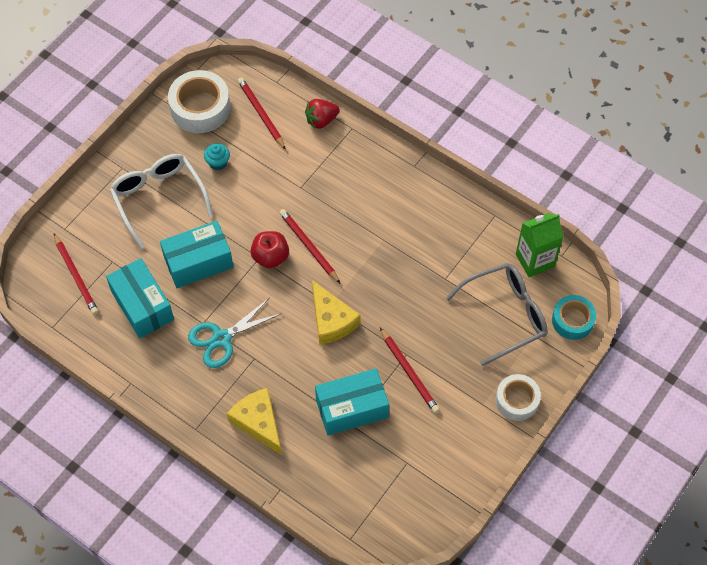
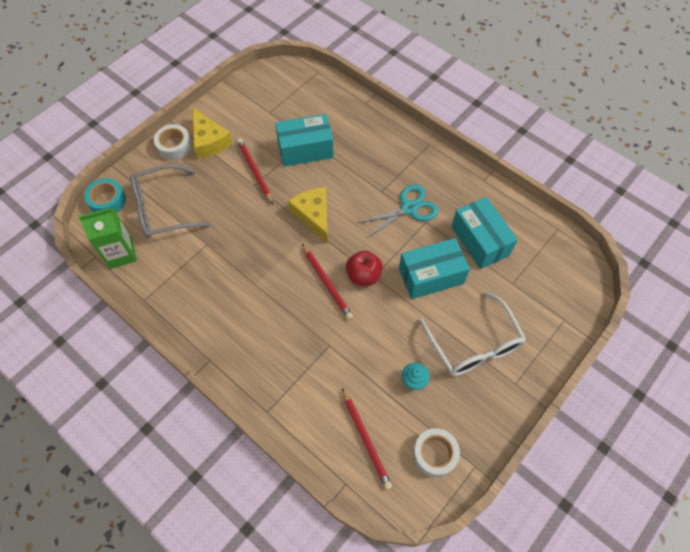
camera: 175 degrees left, 0 degrees up
red pencil [54,234,99,315] -> none
white tape [168,70,230,133] -> white tape [413,428,460,477], size x0.65
yellow cheese [227,388,282,455] -> yellow cheese moved to [192,107,233,159]
red strawberry [305,99,340,129] -> none

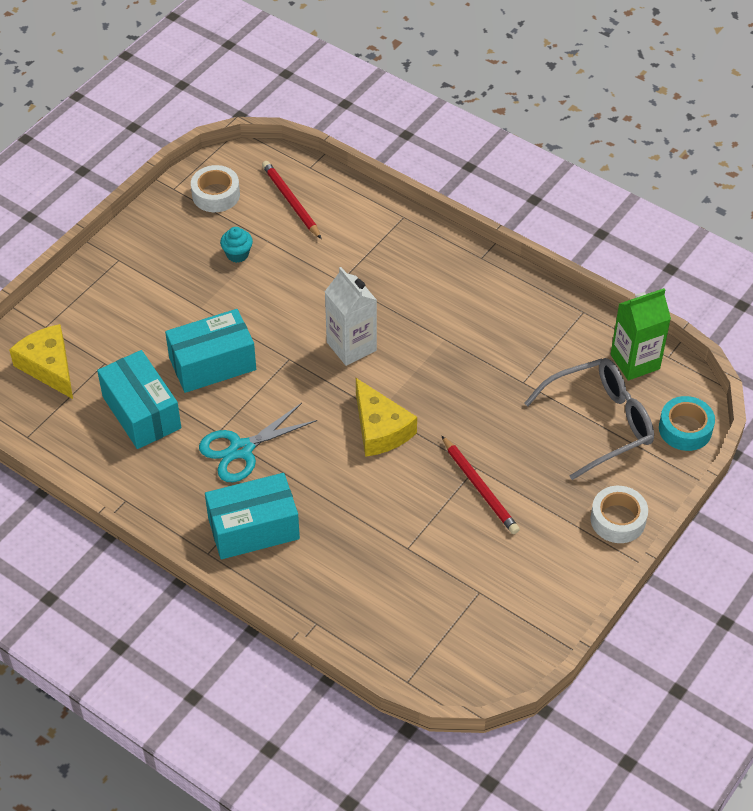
camera: 175 degrees right, 10 degrees down
yellow cheese [192,107,233,159] -> yellow cheese moved to [9,324,73,399]
turquoise box [275,114,334,166] -> turquoise box moved to [205,473,300,559]
red pencil [302,244,353,320] -> white carton [325,267,377,366]
red apple [346,251,383,286] -> none
white glasses [419,291,526,376] -> none

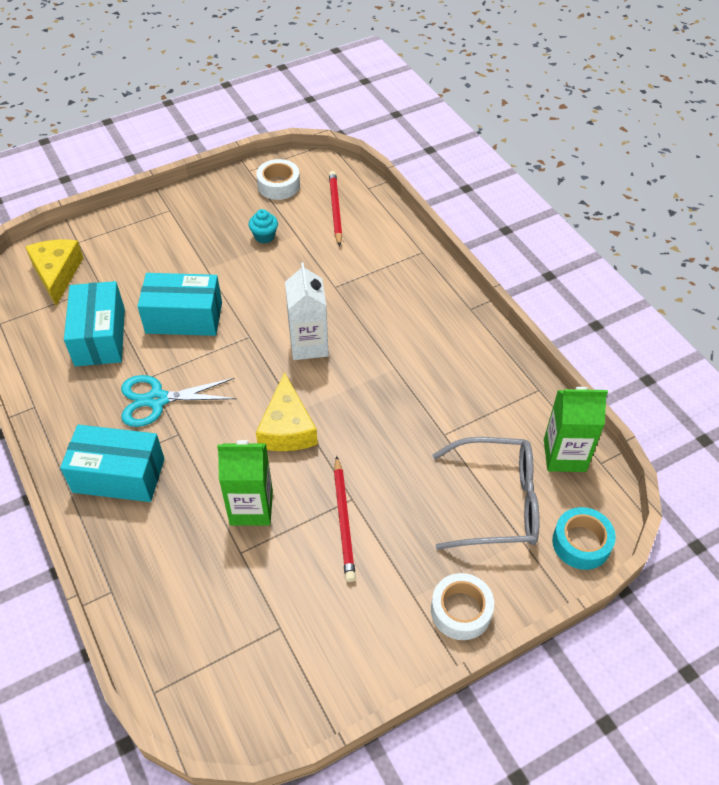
camera: 25 degrees right, 0 degrees up
none -> green carton [217,440,273,525]

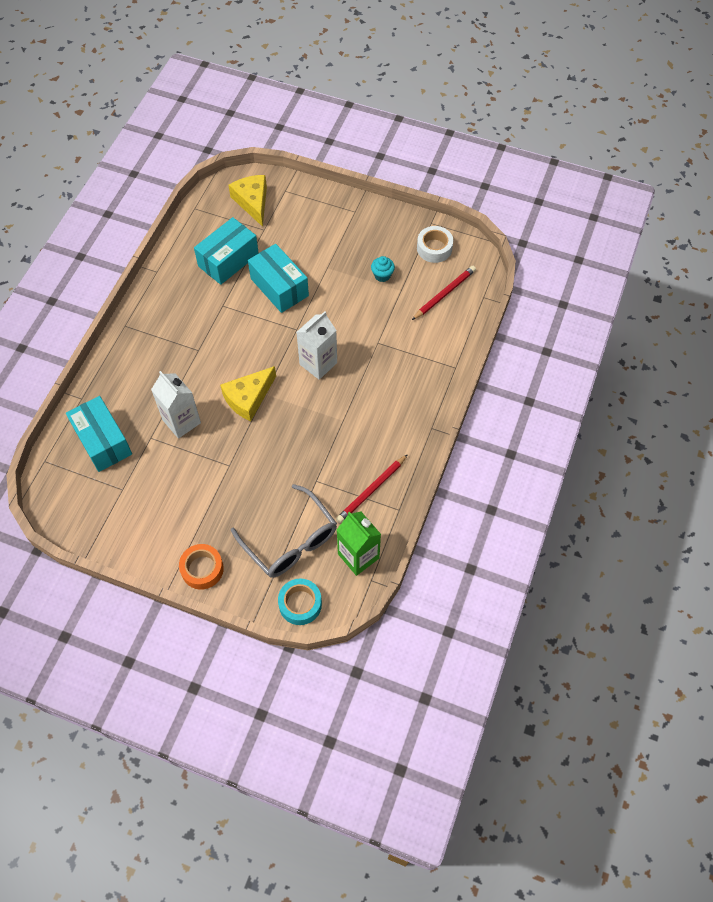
camera: 50 degrees right, 10 degrees up
yellow cheese [25,239,84,306] -> yellow cheese turned 60 degrees counterclockwise [229,175,267,227]
turquoise box [60,425,165,502] -> turquoise box moved to [66,396,132,472]
turquoise scissors [121,375,236,427] -> none
green carton [217,440,273,525] -> white carton [151,371,201,439]
red pencil [334,456,356,582] -> red pencil moved to [336,454,408,523]
white tape [431,573,494,640] -> orange tape [179,544,224,590]

